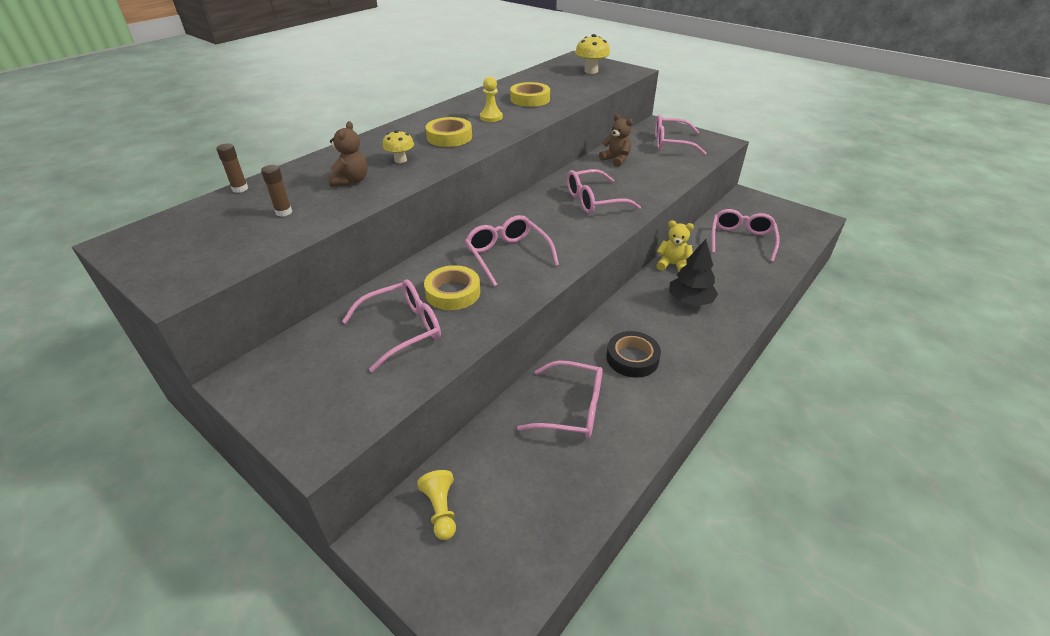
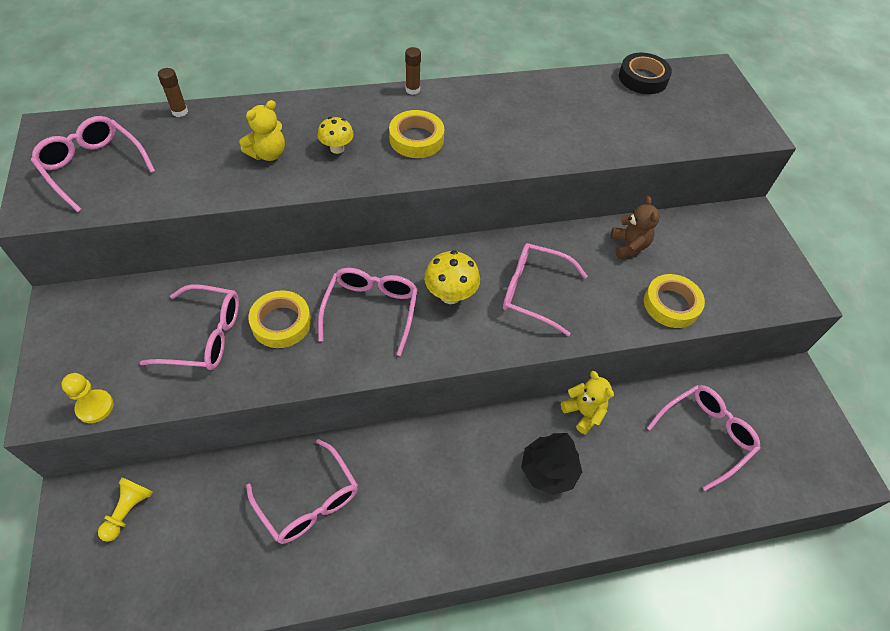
camera: 35 degrees right, 15 degrees up
brown glue stick [261,165,292,217] -> brown glue stick moved to [405,47,421,95]
brown teddy bear [328,121,368,187] -> yellow teddy bear [240,100,285,161]
yellow pawn [480,76,503,122] -> yellow pawn moved to [61,373,114,423]
yellow tape [510,82,550,107] -> yellow tape moved to [644,274,705,328]
yellow mushroom [575,34,610,74] -> yellow mushroom moved to [424,250,480,304]
black tape [607,331,661,378] -> black tape moved to [619,53,672,94]
pink glasses [655,115,707,155] -> pink glasses moved to [31,116,155,212]

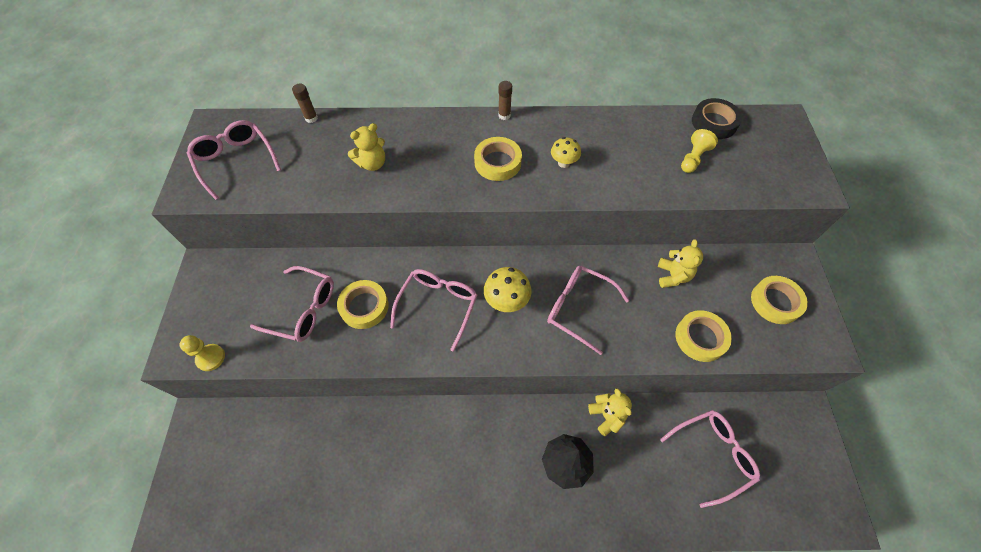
camera: 15 degrees right, 5 degrees up
yellow pawn [98,477,153,542] -> yellow pawn moved to [681,129,718,173]
pink glasses [246,439,358,544] -> none
yellow mushroom [318,117,354,154] -> yellow mushroom moved to [551,137,581,168]
brown teddy bear [611,196,660,259] -> yellow teddy bear [658,239,703,288]
none -> yellow tape [751,276,808,324]

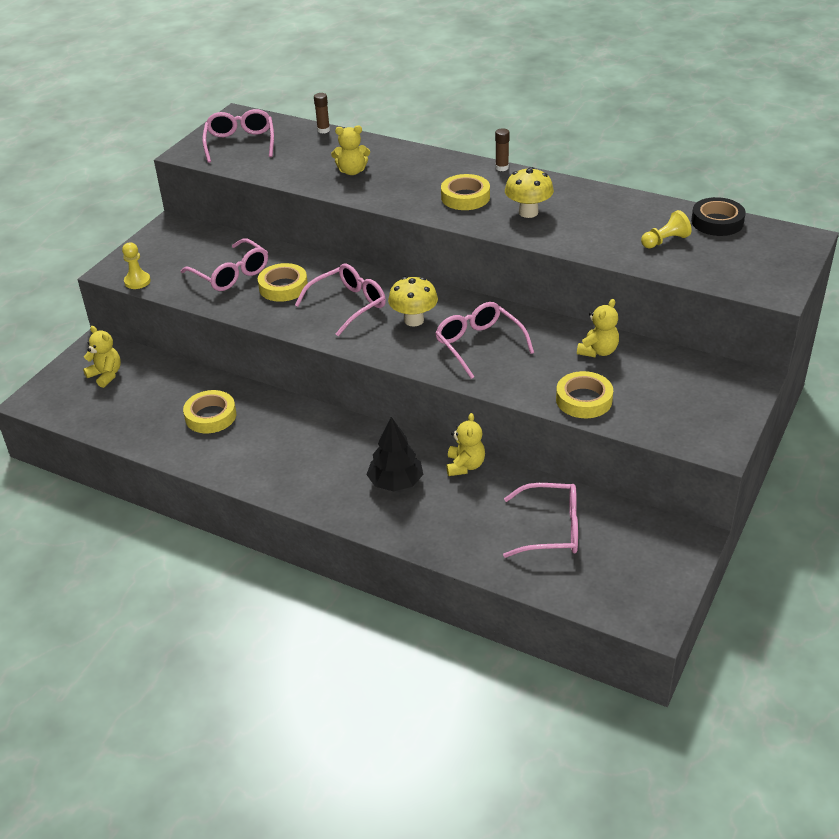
camera: 30 degrees right, 20 degrees down
yellow mushroom [551,137,581,168] -> yellow mushroom [505,167,554,218], size x1.53
yellow tape [751,276,808,324] -> yellow tape moved to [183,390,236,433]
none -> yellow teddy bear [83,326,121,388]

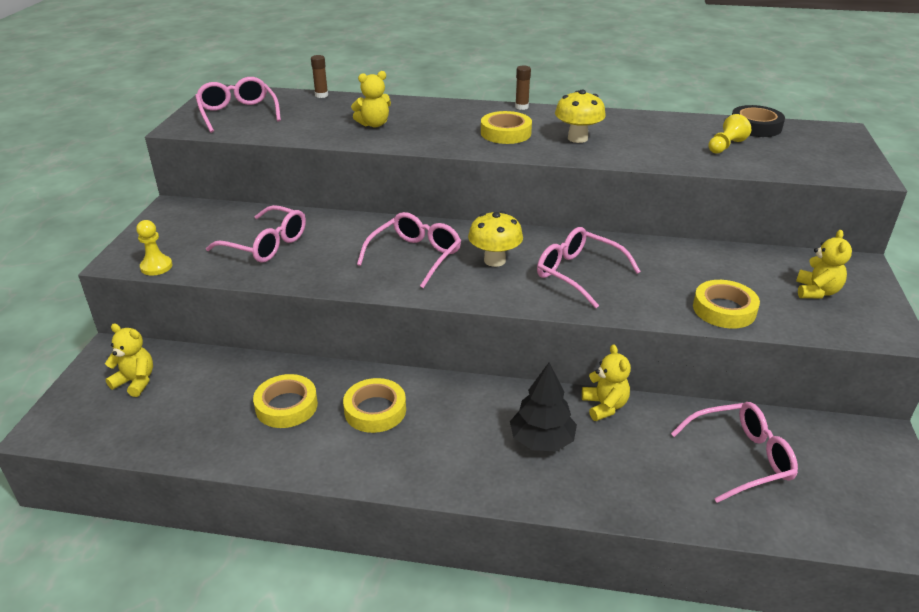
camera: 20 degrees left, 5 degrees down
yellow tape [258,263,308,302] -> yellow tape moved to [343,378,406,433]
yellow teddy bear [577,299,619,357] -> yellow teddy bear moved to [796,230,852,298]

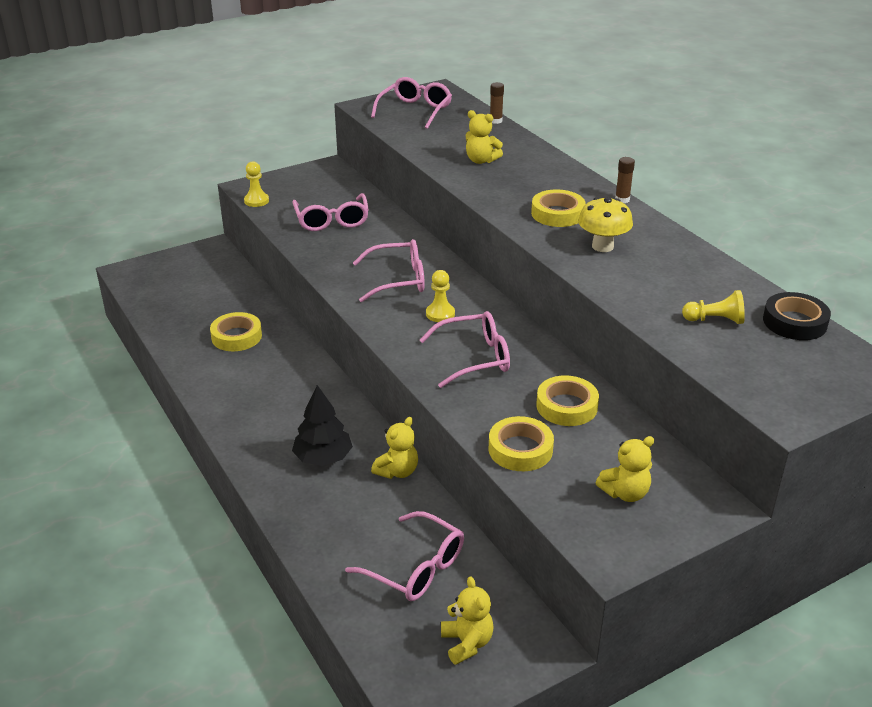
camera: 50 degrees right, 0 degrees up
yellow teddy bear [105,324,153,397] -> yellow teddy bear moved to [441,577,494,665]
yellow tape [343,378,406,433] -> yellow tape moved to [536,375,599,426]
yellow mushroom [468,211,523,267] -> yellow pawn [426,270,455,322]
pink glasses [537,227,641,308] -> pink glasses turned 75 degrees clockwise [420,311,510,388]

